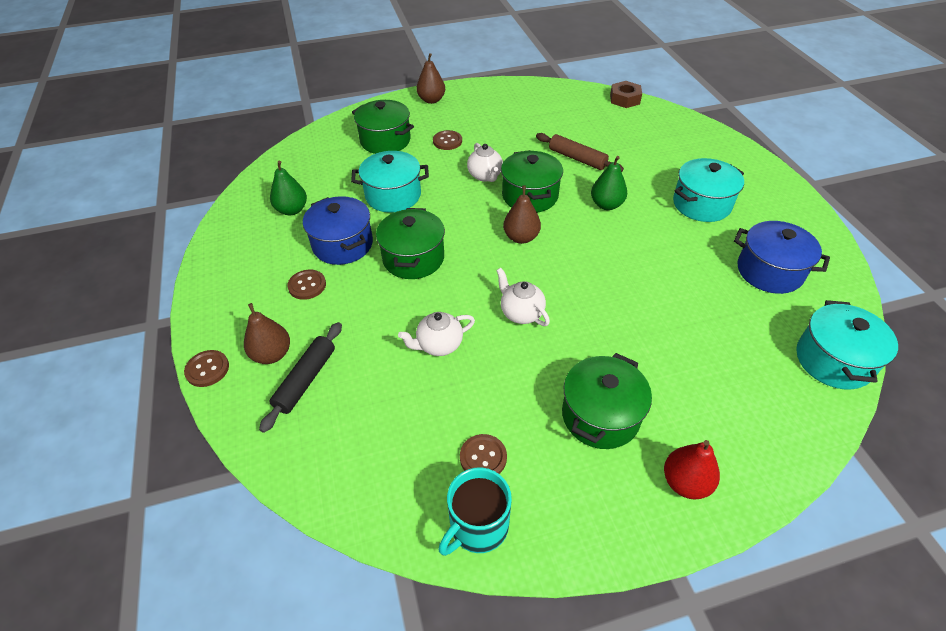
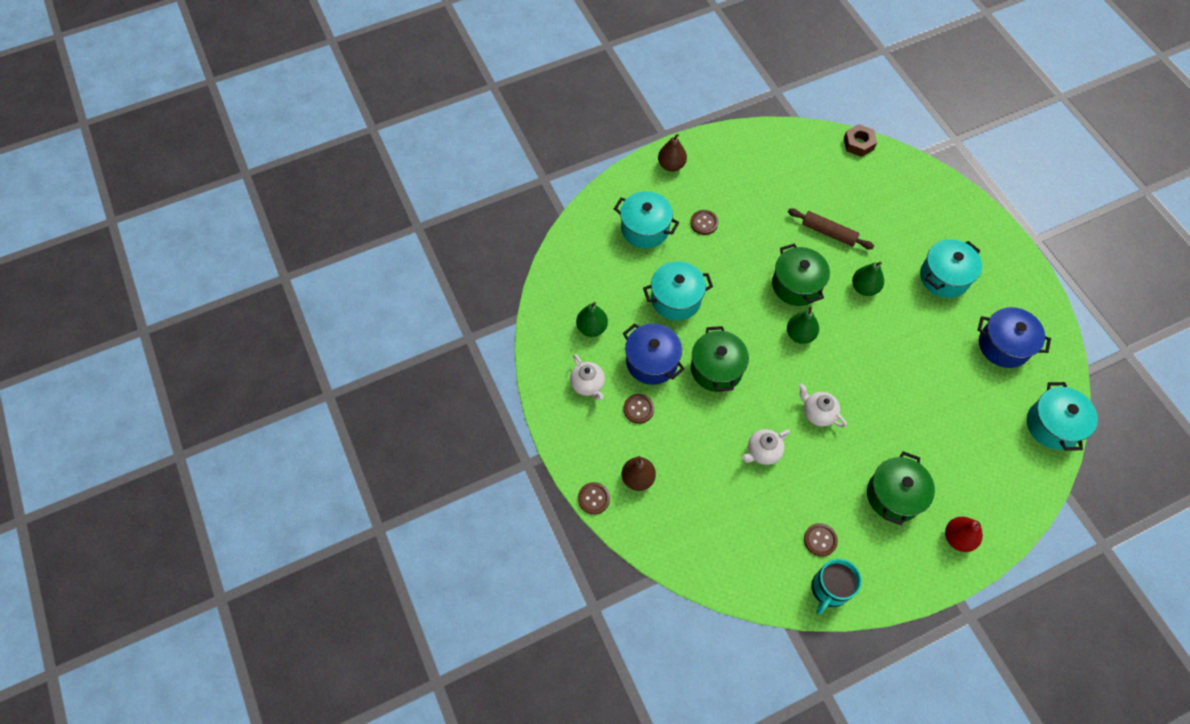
camera: 10 degrees left, 15 degrees up
black rolling pin [259,322,342,433] -> none
green pot [352,100,414,154] -> turquoise pot [614,191,679,248]
white teapot [467,143,503,182] -> white teapot moved to [570,354,605,401]
brown pear [503,186,541,244] -> green pear [787,306,819,344]

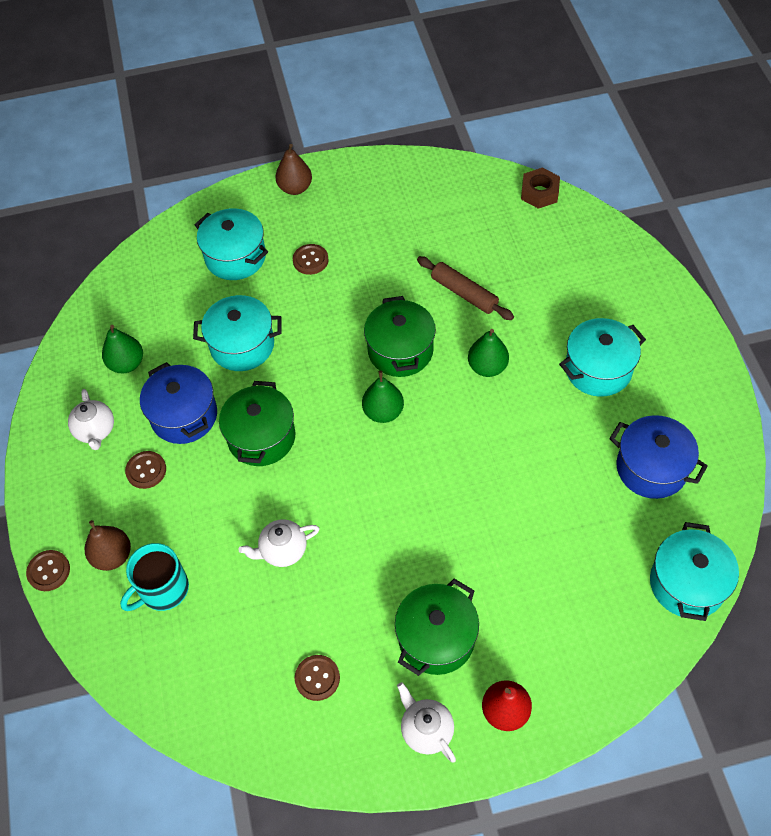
camera: 15 degrees right, 5 degrees down
white teapot [799,383,847,428] -> white teapot moved to [397,682,456,762]
turquoise mug [811,558,862,615] -> turquoise mug moved to [120,543,189,611]

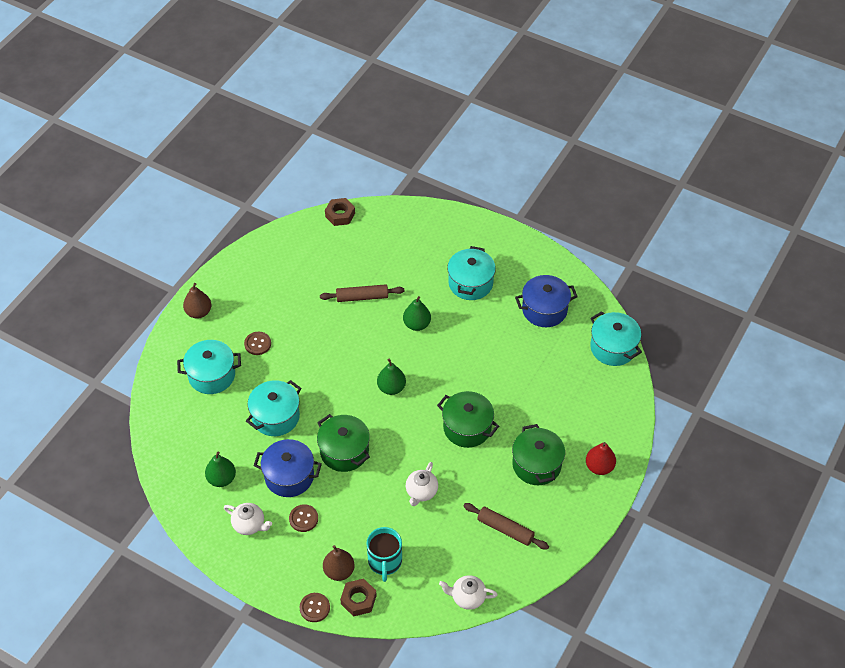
camera: 50 degrees left, 5 degrees down
brown button [295,655,340,701] -> brown rolling pin [464,503,549,550]
green pot [364,296,436,377] -> green pot moved to [437,391,499,448]
white teapot [397,682,456,762] -> white teapot moved to [439,575,498,610]
none -> brown nut [340,578,377,617]

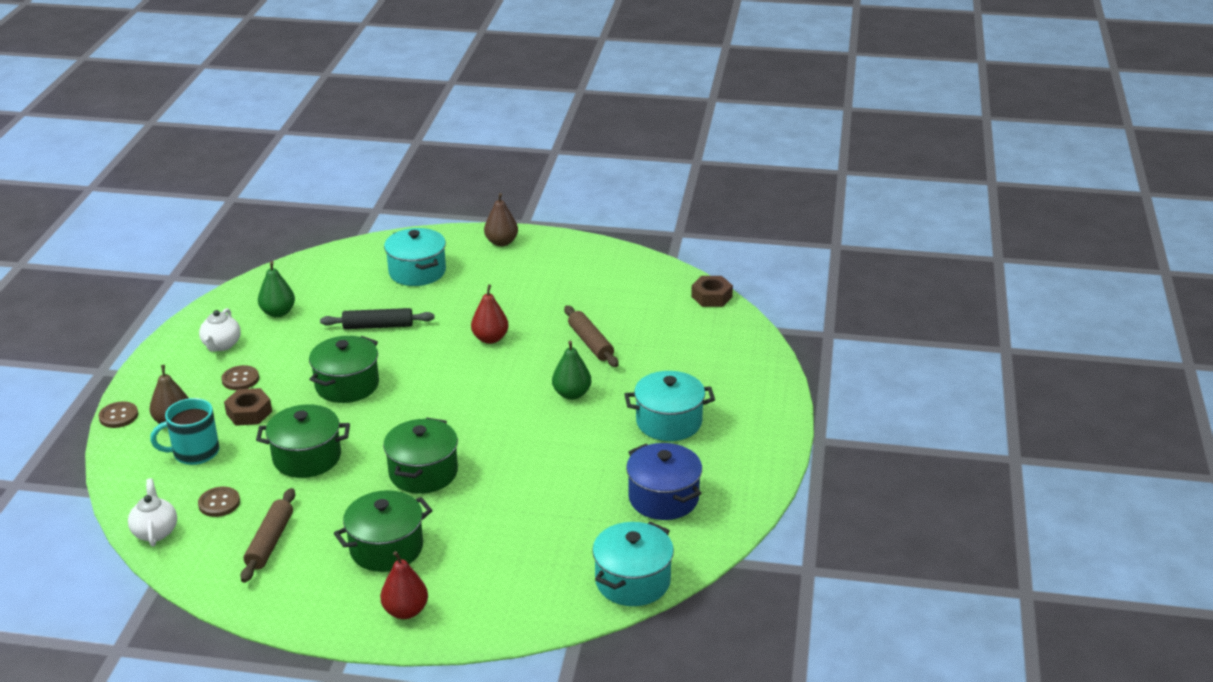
camera: 70 degrees right, 20 degrees down
brown button [244,332,271,355] -> brown button moved to [198,487,240,517]
turquoise pot [246,380,302,436] -> black rolling pin [320,308,435,329]
blue pot [254,439,322,497] -> none
brown nut [340,578,377,617] -> brown nut moved to [224,388,272,426]
green pear [377,359,406,395] -> none
white teapot [406,462,438,506] -> green pot [256,404,350,478]
none -> red pear [471,284,509,344]

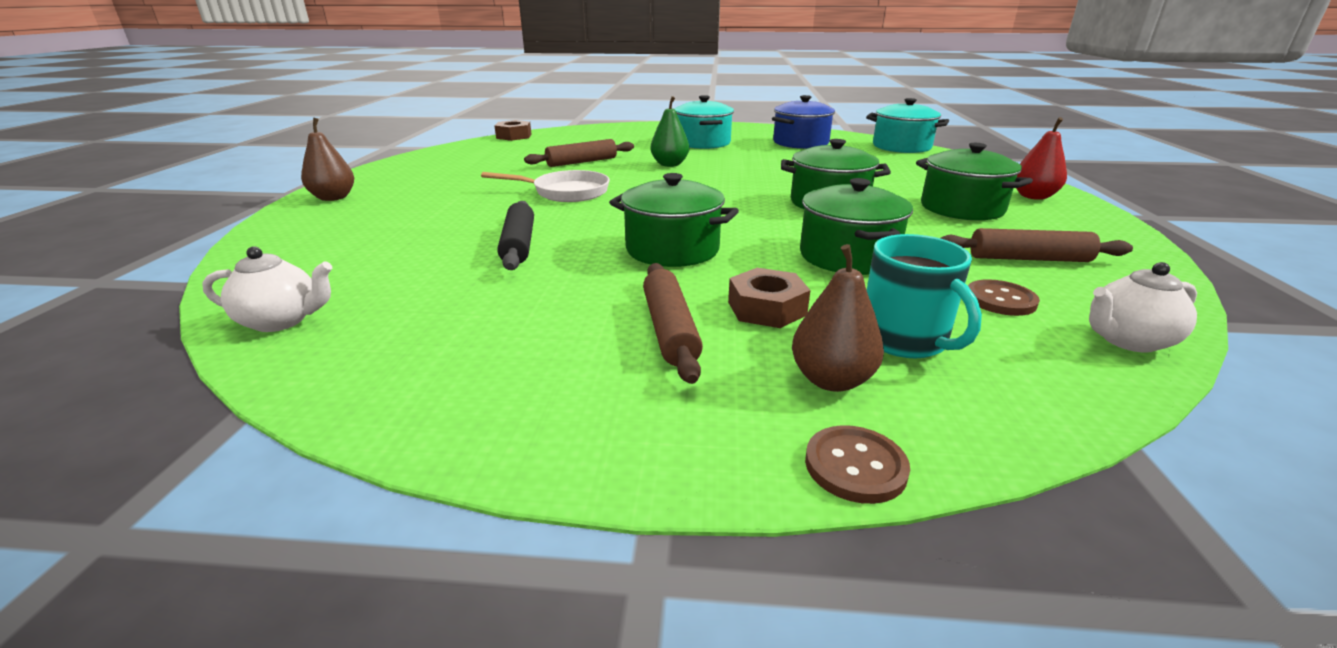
camera: 95 degrees left, 5 degrees down
white teapot [199,308,241,352] -> white teapot moved to [202,246,332,332]
brown button [222,365,259,390] -> brown rolling pin [643,263,703,384]
green pear [258,261,295,317] -> none
turquoise pot [384,228,446,286] -> none
red pear [471,284,509,344] -> white pan [481,170,610,202]

